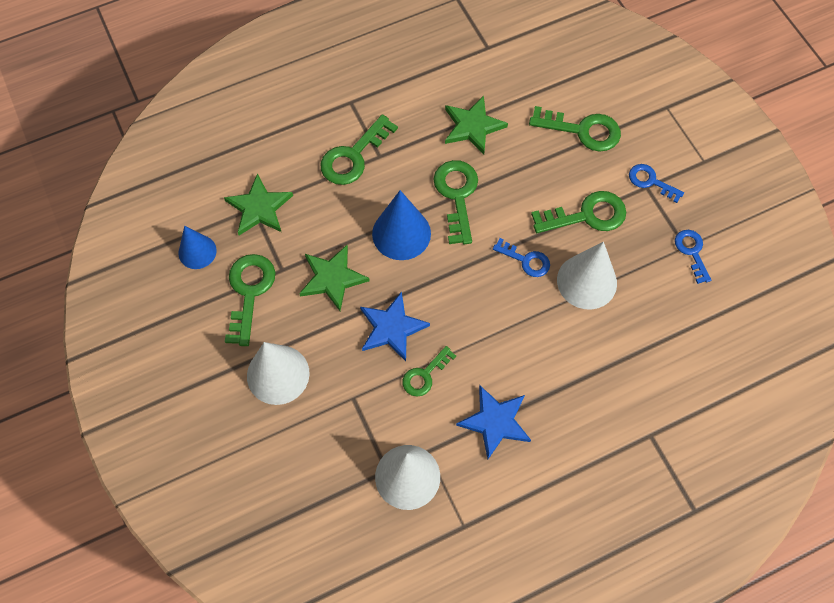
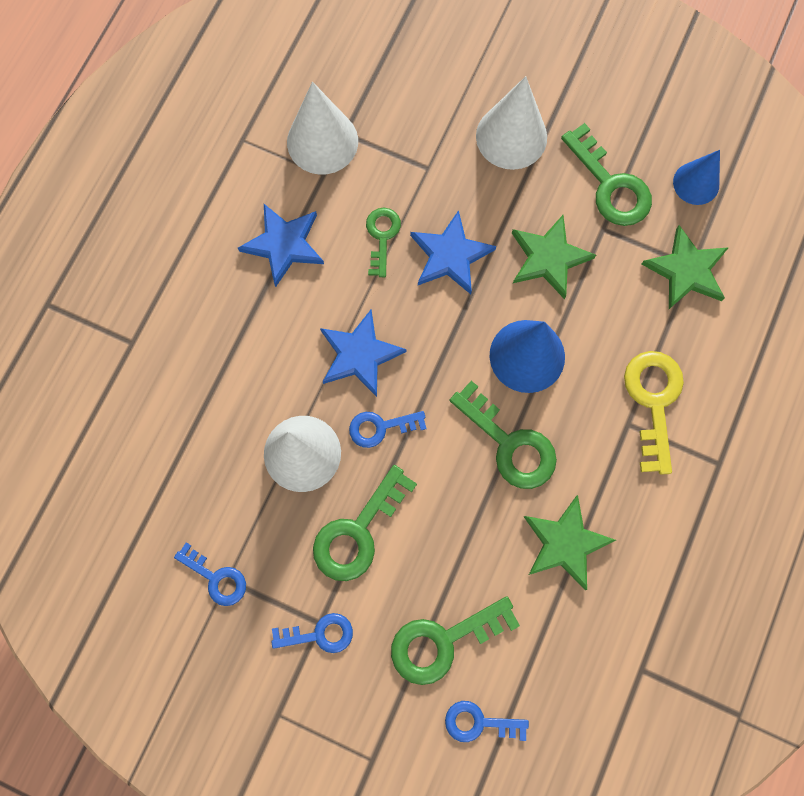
camera: 140 degrees right, 10 degrees up
green key [321,114,398,185] -> yellow key [624,351,684,475]
none -> blue star [320,310,406,397]
none -> blue key [445,701,529,742]

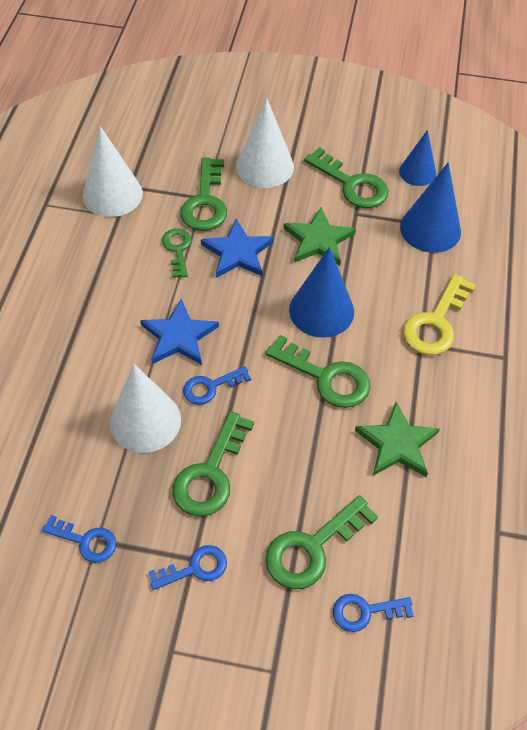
camera: 15 degrees left, 20 degrees down
blue star [238,204,324,287] -> none
yellow key [624,351,684,475] -> yellow key turned 135 degrees counterclockwise [403,274,476,355]
green star [642,225,729,309] -> blue cone [400,162,461,253]
none -> green key [180,157,227,231]

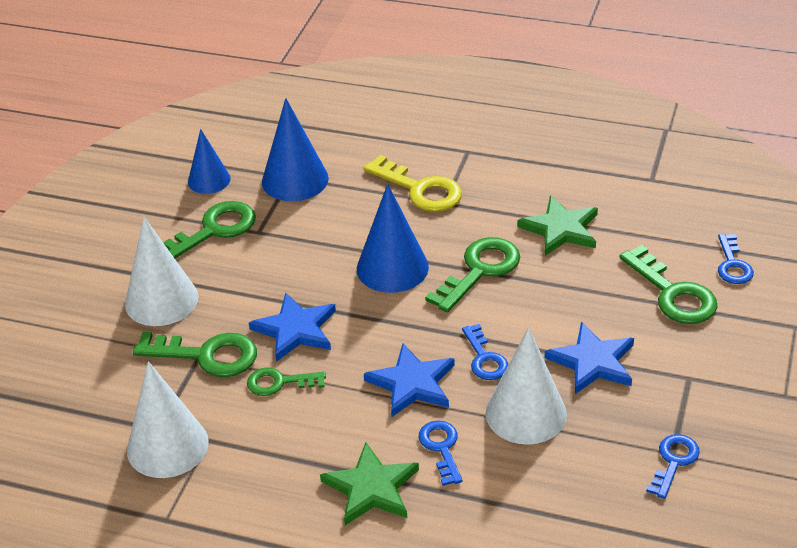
camera: 80 degrees left, 15 degrees down
blue key [149,545,227,590] -> blue key moved to [419,420,463,486]
green key [172,411,254,517] -> blue star [545,322,634,394]
green star [284,207,356,266] -> green star moved to [320,442,419,525]

